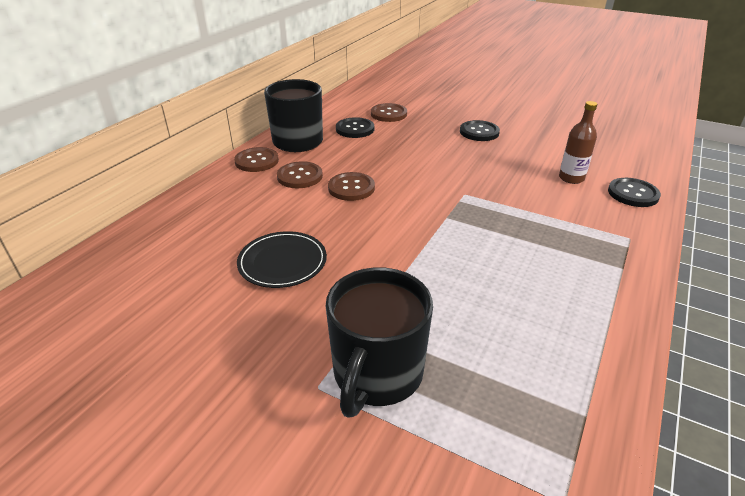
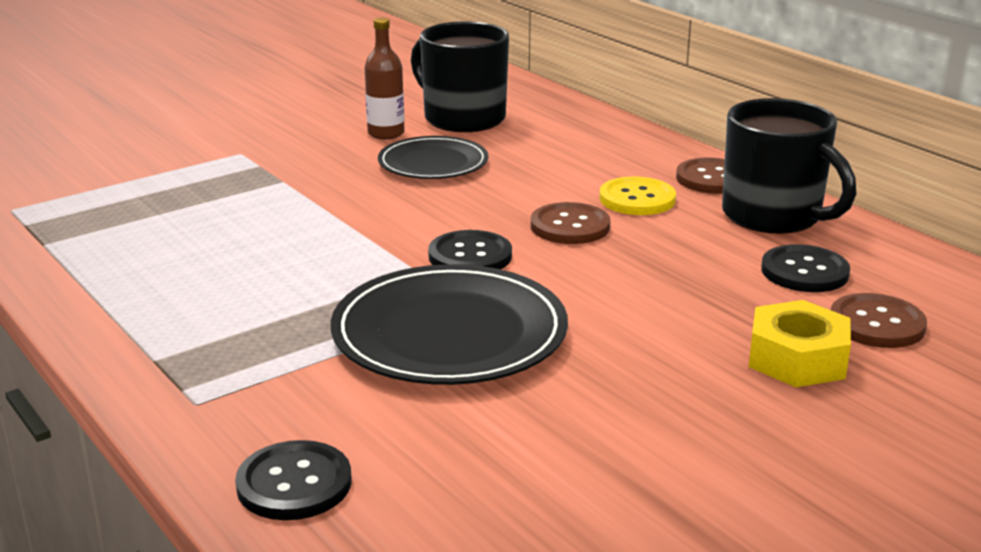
camera: 115 degrees right, 10 degrees down
brown button [277,161,323,188] -> yellow button [599,177,676,215]
black mug [326,267,433,418] -> black mug moved to [411,22,509,132]
black button [460,120,500,141] -> black button moved to [428,230,512,269]
brown bottle [559,101,597,184] -> brown bottle moved to [364,18,405,139]
none -> black plate [331,264,568,385]
none -> yellow nut [749,300,851,387]

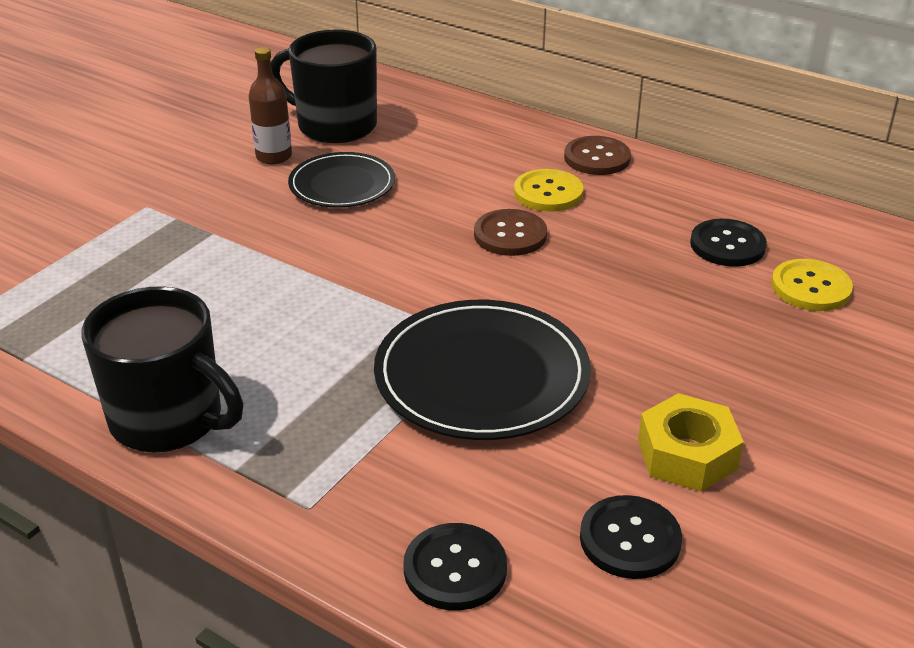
camera: 20 degrees left, 10 degrees up
black button [428,230,512,269] -> black button moved to [580,495,682,579]
black mug [722,98,856,234] -> black mug moved to [82,287,243,453]
yellow nut [749,300,851,387] -> yellow nut moved to [638,393,744,492]
brown button [831,293,927,348] -> yellow button [771,259,853,311]

